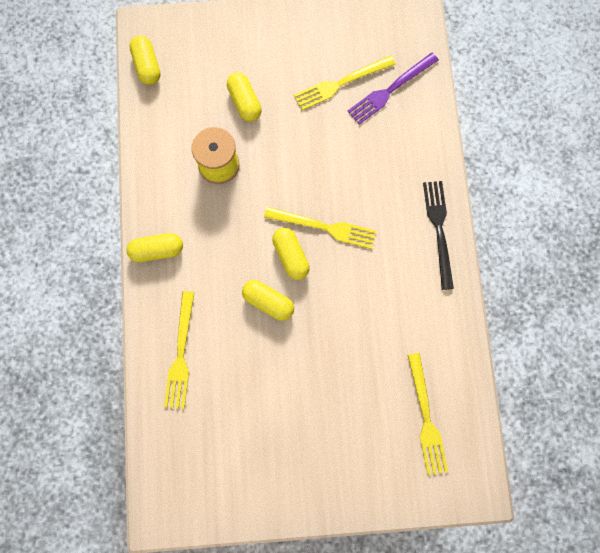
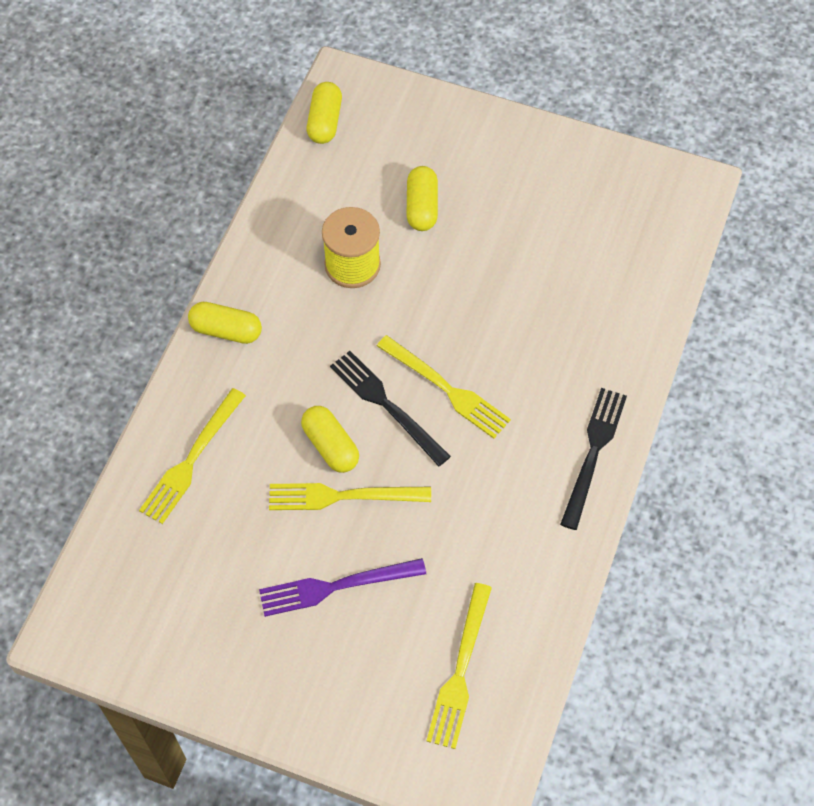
camera: 25 degrees right, 15 degrees down
yellow capsule [272,228,310,280] -> black fork [330,351,451,467]
yellow fork [294,55,396,110] -> yellow fork moved to [269,483,431,510]
purple fork [347,52,439,124] -> purple fork moved to [259,558,426,617]

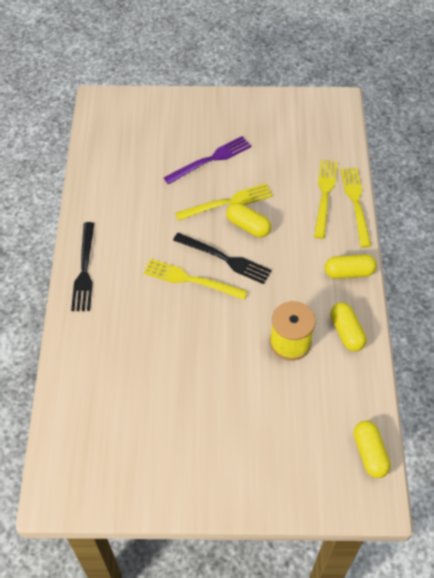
camera: 160 degrees right, 5 degrees down
yellow capsule [407,166,438,231] -> yellow capsule moved to [330,302,367,351]
yellow fork [426,583,492,749] -> yellow fork moved to [340,168,371,248]

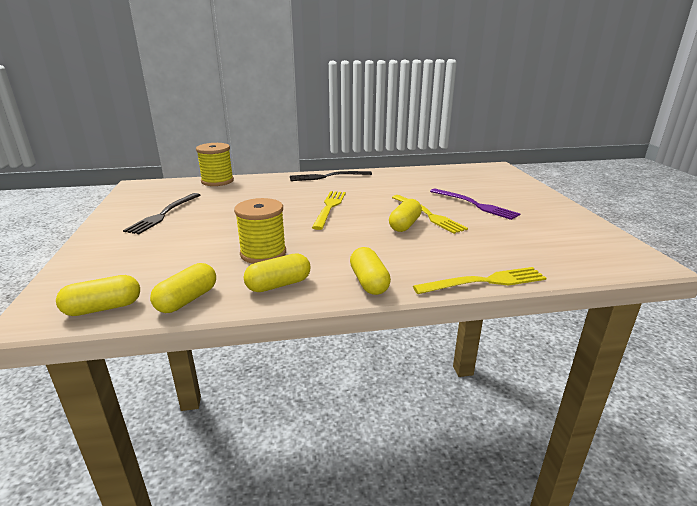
camera: 80 degrees right, 30 degrees down
black fork [173,233,272,284] -> black fork moved to [123,193,201,234]
yellow fork [314,160,338,239] -> none
none -> yellow capsule [150,263,216,313]
none -> yellow spool [196,143,234,186]

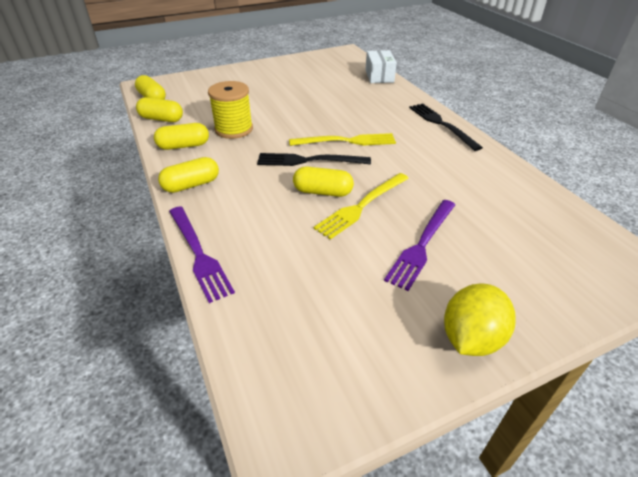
camera: 75 degrees right, 15 degrees up
black fork [123,193,201,234] -> black fork moved to [257,153,371,166]
yellow spool [196,143,234,186] -> white box [365,50,397,83]
yellow capsule [244,253,310,292] -> yellow capsule turned 60 degrees counterclockwise [154,123,209,150]
yellow fork [413,267,546,294] -> purple fork [169,206,235,303]
none -> yellow lemon [444,283,516,356]

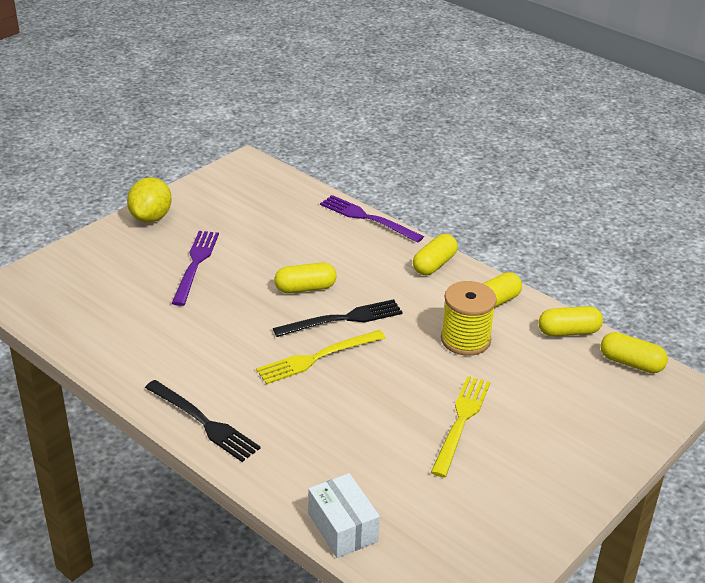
camera: 155 degrees right, 5 degrees down
yellow fork [313,173,409,240] -> yellow fork moved to [431,376,490,477]

